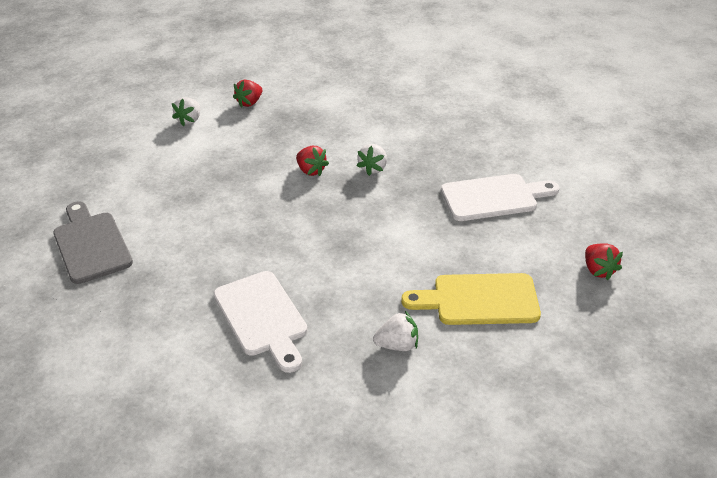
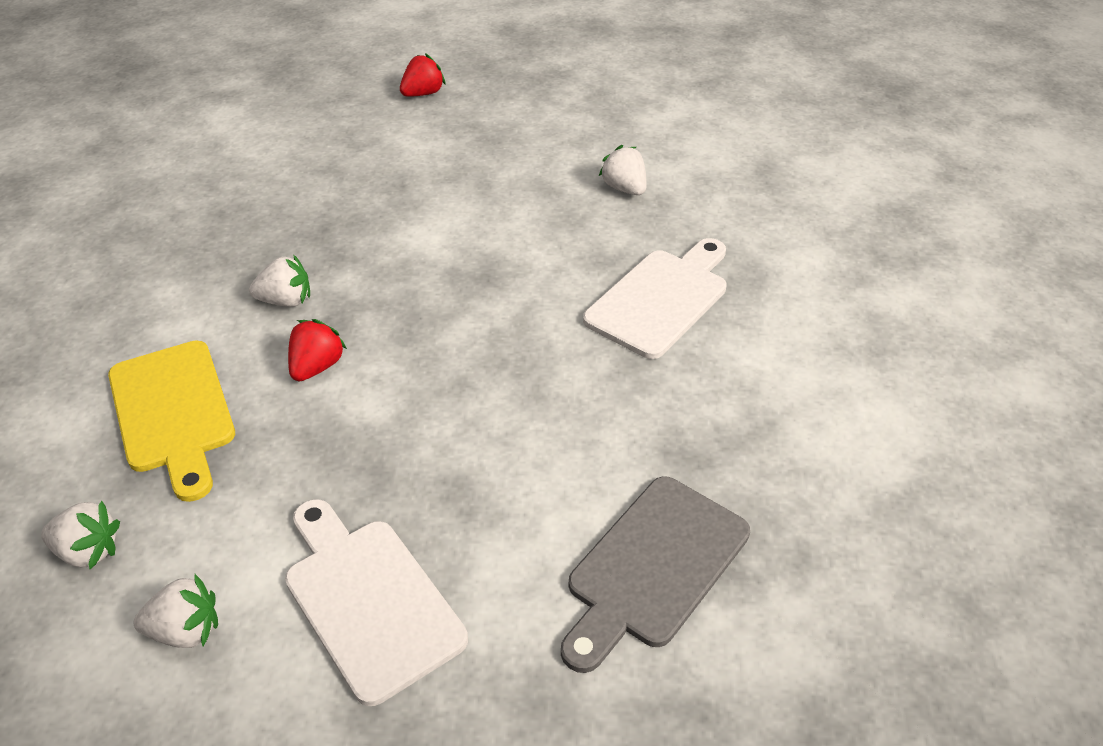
camera: 115 degrees left, 5 degrees up
red strawberry [233,80,262,108] -> white strawberry [41,501,120,569]
yellow cutting board [401,273,541,325] -> yellow cutting board moved to [108,341,235,502]
white cutting board [441,174,560,221] -> white cutting board moved to [285,499,468,706]

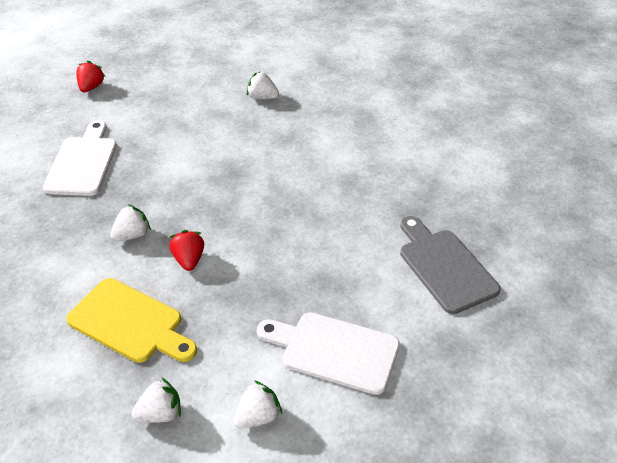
camera: 35 degrees left, 0 degrees up
grey cutting board [561,476,750,673] -> grey cutting board turned 150 degrees clockwise [400,216,501,314]
white cutting board [583,238,727,359] -> white cutting board moved to [43,120,117,196]

